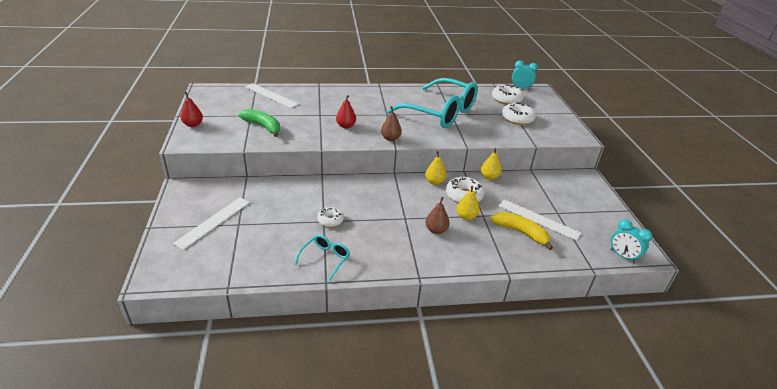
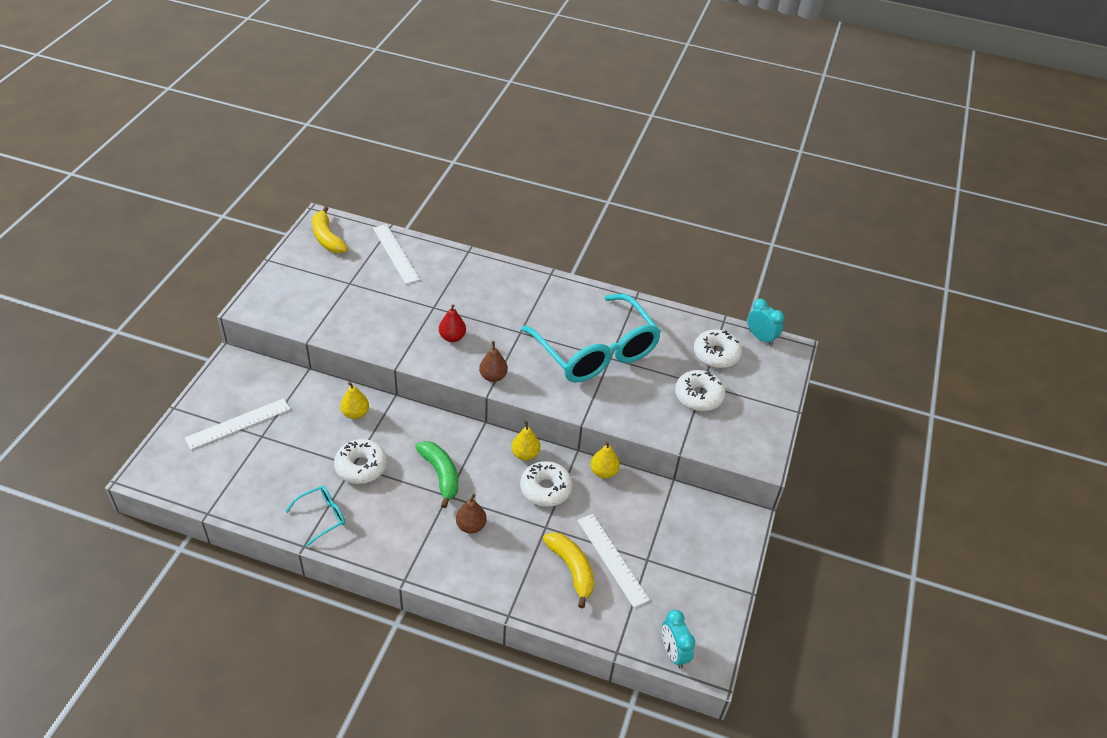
camera: 25 degrees right, 10 degrees up
red pear [181,92,203,127] -> none
green banana [239,109,280,137] -> green banana moved to [416,441,458,508]
white donut [317,207,344,227] -> white donut [334,439,387,484], size x1.58
yellow pear [456,186,480,220] -> yellow pear moved to [340,382,369,419]
none -> yellow banana [312,206,348,253]

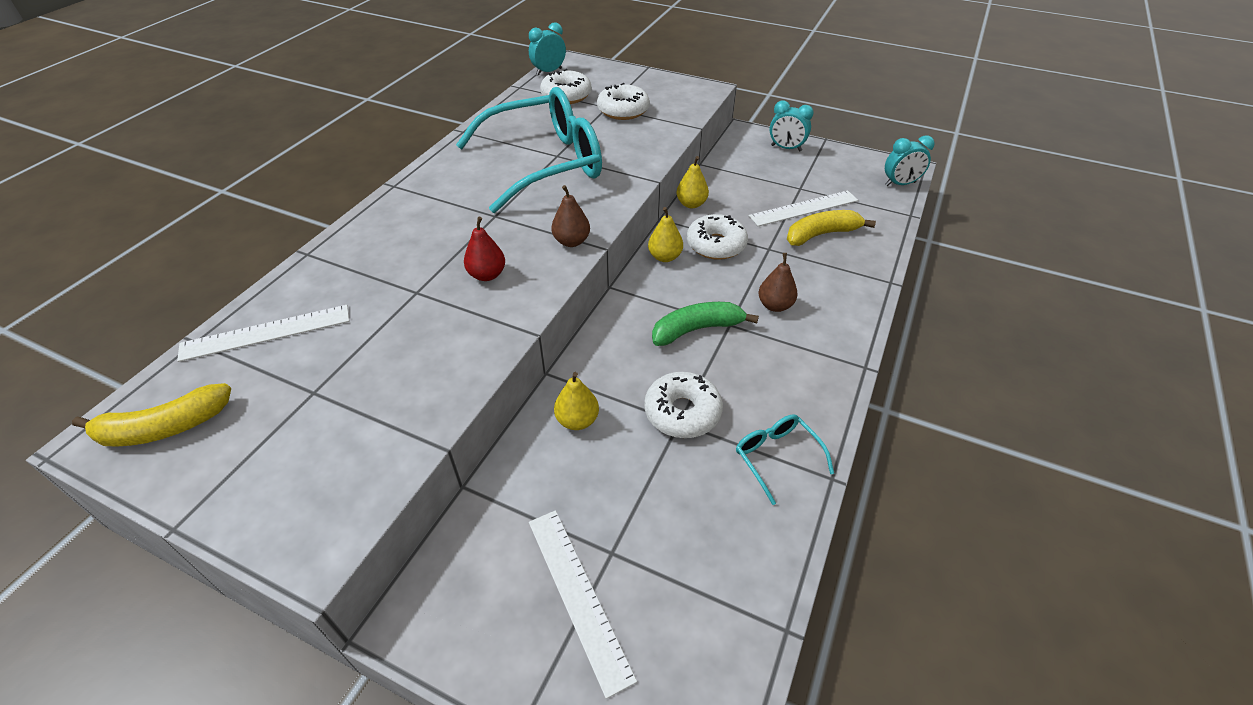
camera: 80 degrees left, 0 degrees up
none -> turquoise clock [769,100,814,152]

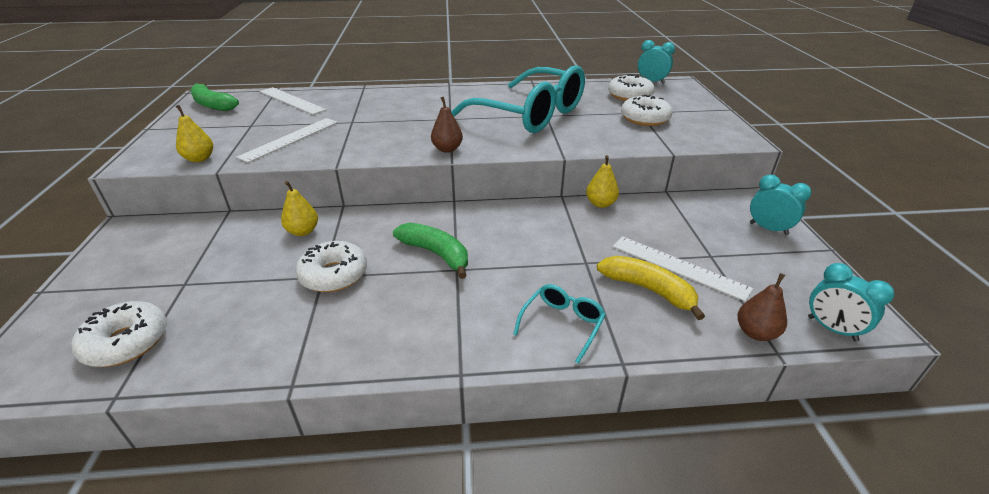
camera: 60 degrees right, 10 degrees down
yellow banana [72,383,231,447] -> green banana [190,83,239,111]
red pear [464,217,505,281] -> none
white ruler [529,510,637,699] -> white ruler moved to [236,118,338,163]
yellow pear [648,207,683,262] -> yellow pear moved to [176,105,213,162]
white donut [687,214,748,260] -> white donut moved to [72,301,167,367]
turquoise glasses [736,414,834,505] -> turquoise glasses moved to [513,284,606,364]
brown pear [759,253,798,312] -> brown pear moved to [738,273,787,341]
turquoise clock [769,100,814,152] -> turquoise clock turned 135 degrees clockwise [750,174,811,235]

